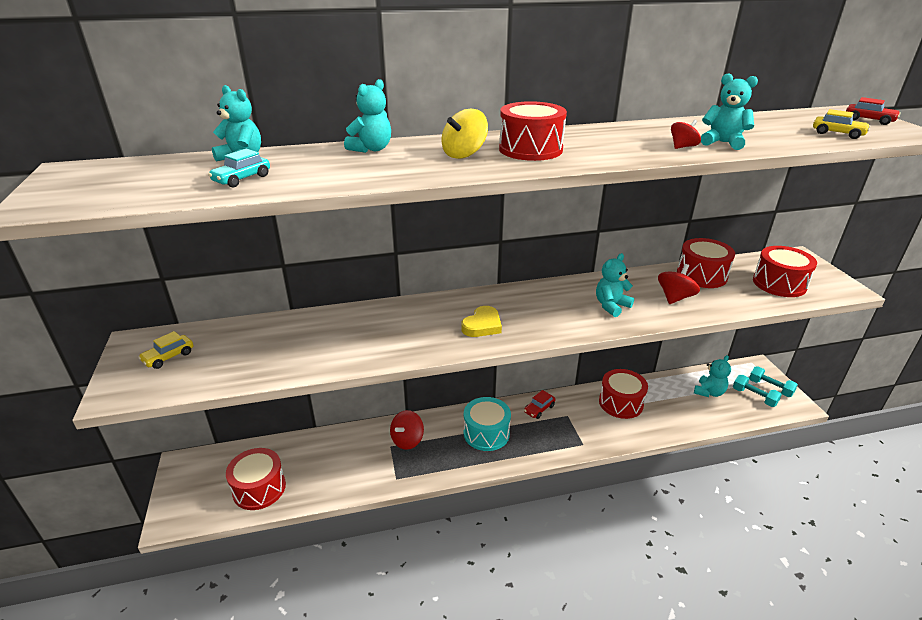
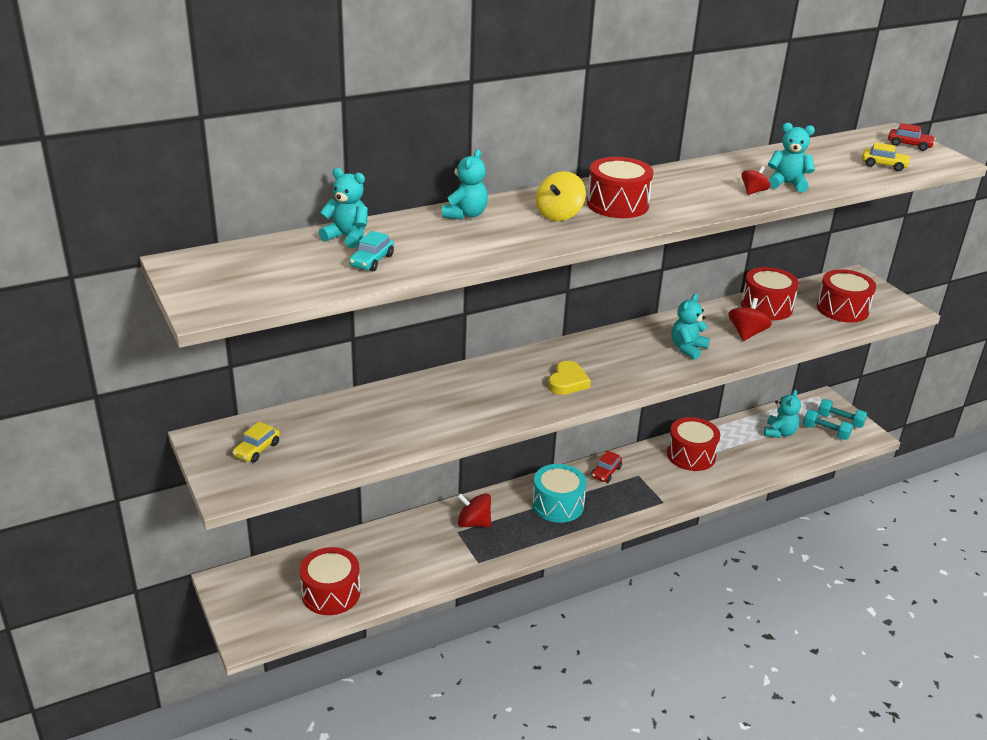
camera: 15 degrees left, 0 degrees up
red spinning top [390,410,424,450] -> red spinning top turned 90 degrees clockwise [457,493,491,527]

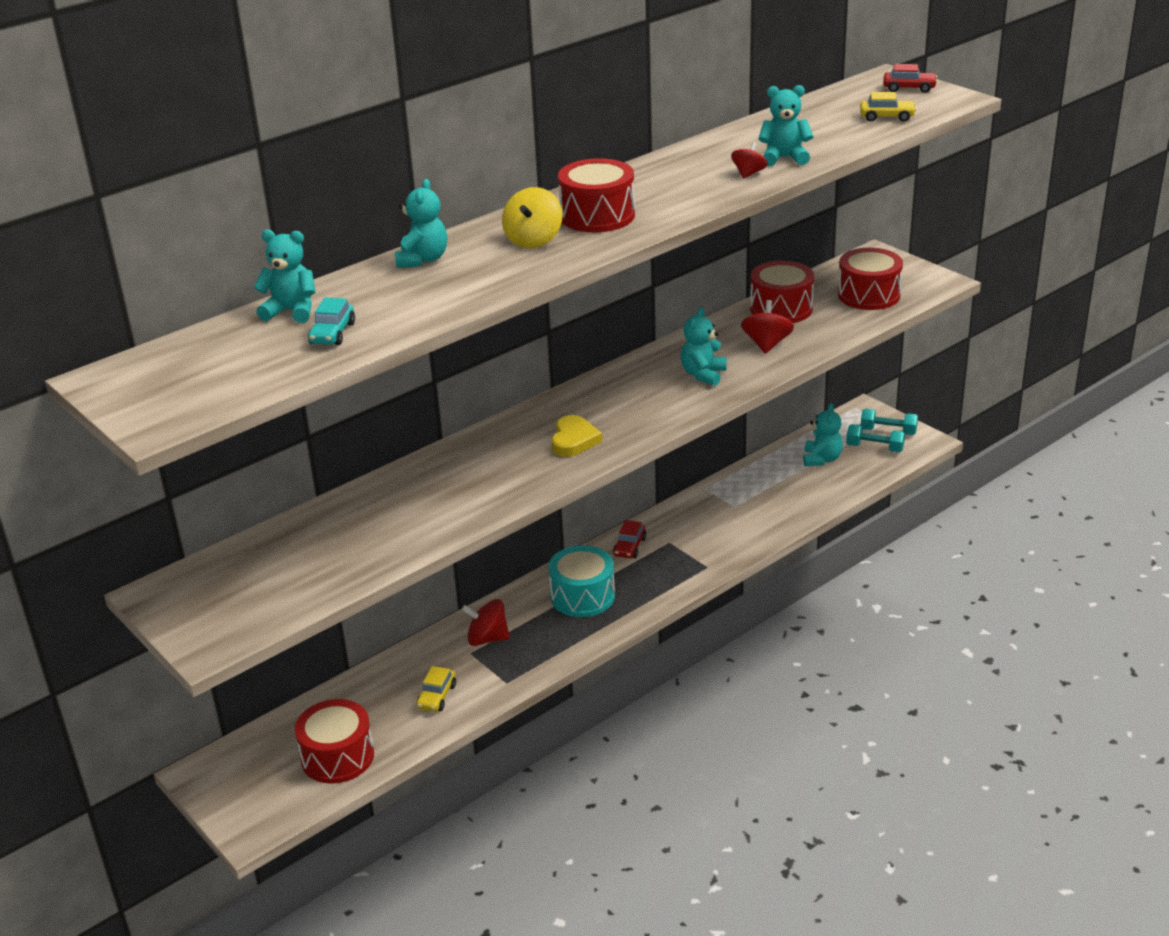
camera: 10 degrees left, 0 degrees up
yellow car [232,422,280,463] -> yellow car moved to [416,666,456,712]
red drum [667,417,720,471] -> none

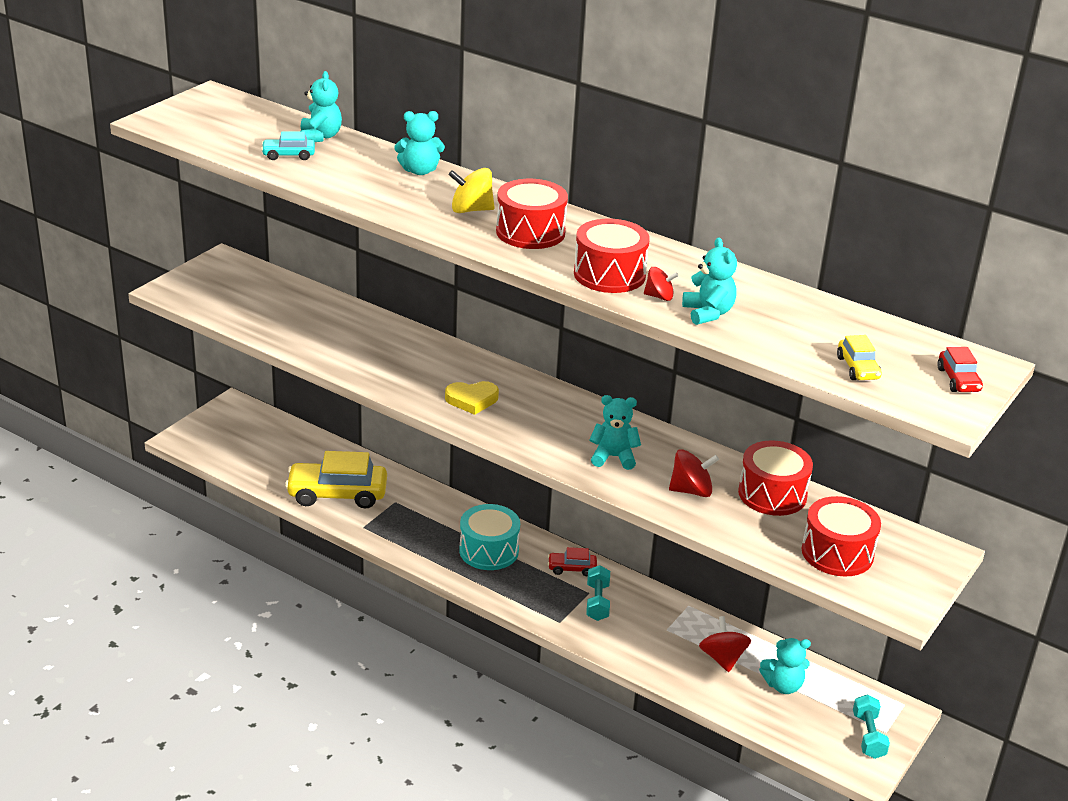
camera: 70 degrees right, 0 degrees up
red drum [295,699,374,784] -> red drum moved to [574,219,650,293]
yellow car [416,666,456,712] -> yellow car [285,451,387,509], size x2.12
red spinning top [462,599,510,646] -> red spinning top moved to [699,616,751,672]
turquoise dumbbell [846,424,905,452] -> turquoise dumbbell moved to [586,565,610,621]

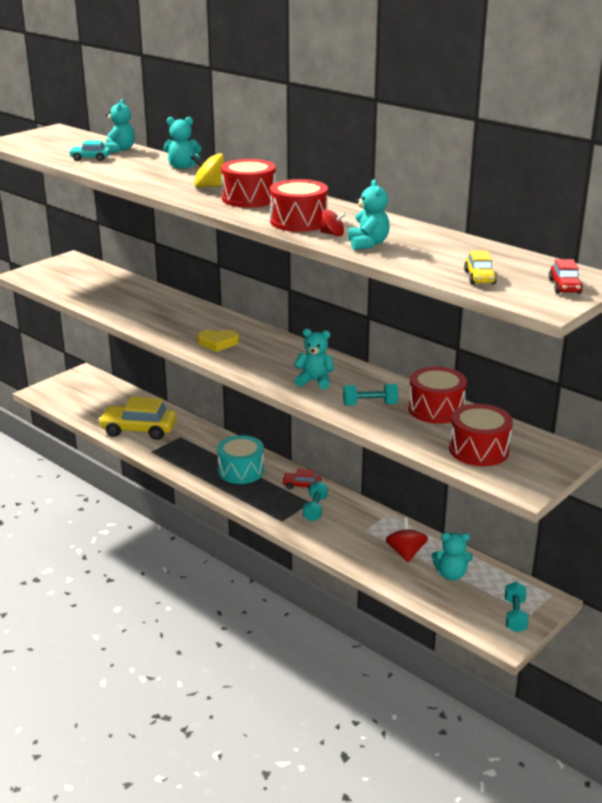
camera: 10 degrees right, 5 degrees down
red spinning top [669,449,719,497] -> turquoise dumbbell [343,384,398,406]

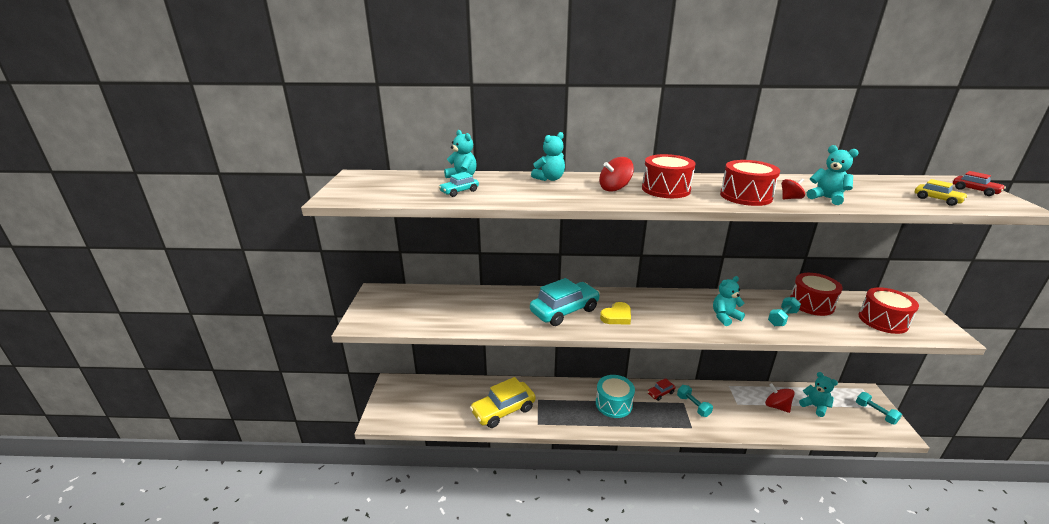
camera: 40 degrees left, 0 degrees up
yellow spinning top [191,153,224,188] -> red spinning top [599,157,634,192]
turquoise teddy bear [432,533,473,581] -> turquoise teddy bear turned 90 degrees counterclockwise [799,372,838,417]
none -> turquoise car [530,278,600,326]

